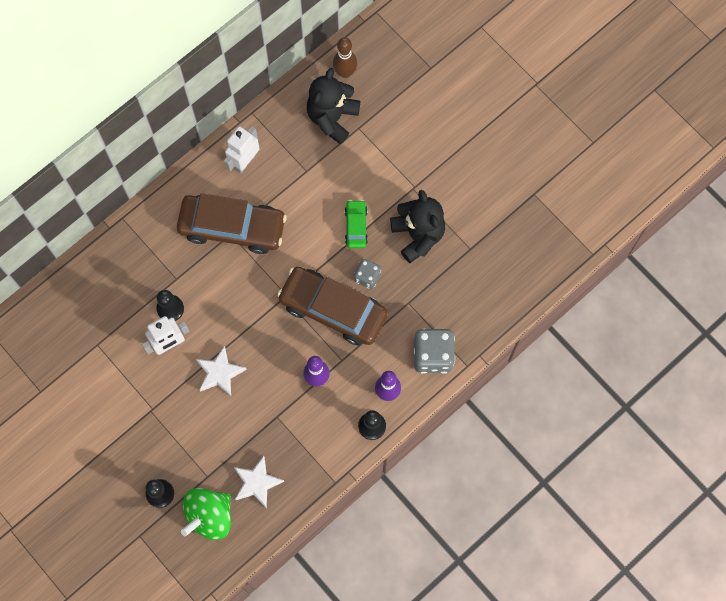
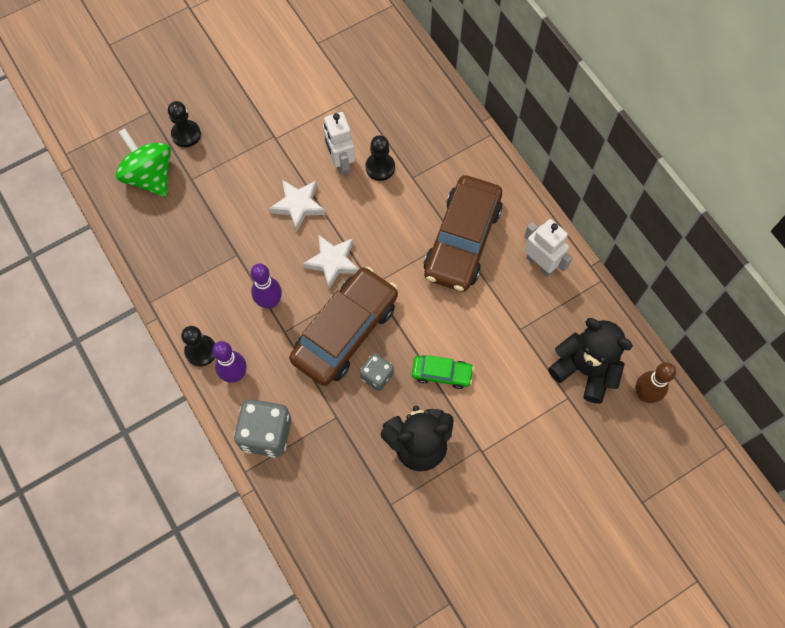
camera: 100 degrees right, 5 degrees down
white star [234,456,284,509] -> white star moved to [303,234,359,289]

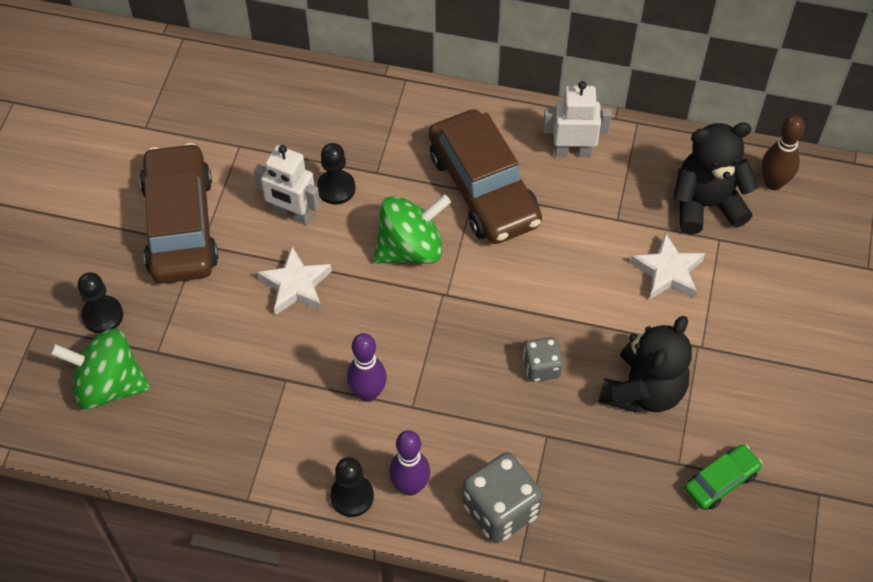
camera: 45 degrees left, 10 degrees down
brown car [289,267,398,386] -> brown car moved to [139,143,219,283]
white star [303,234,359,289] -> white star moved to [631,232,705,300]
green car [412,355,474,389] -> green car moved to [685,444,762,510]
none -> green spinning top [373,194,451,264]

